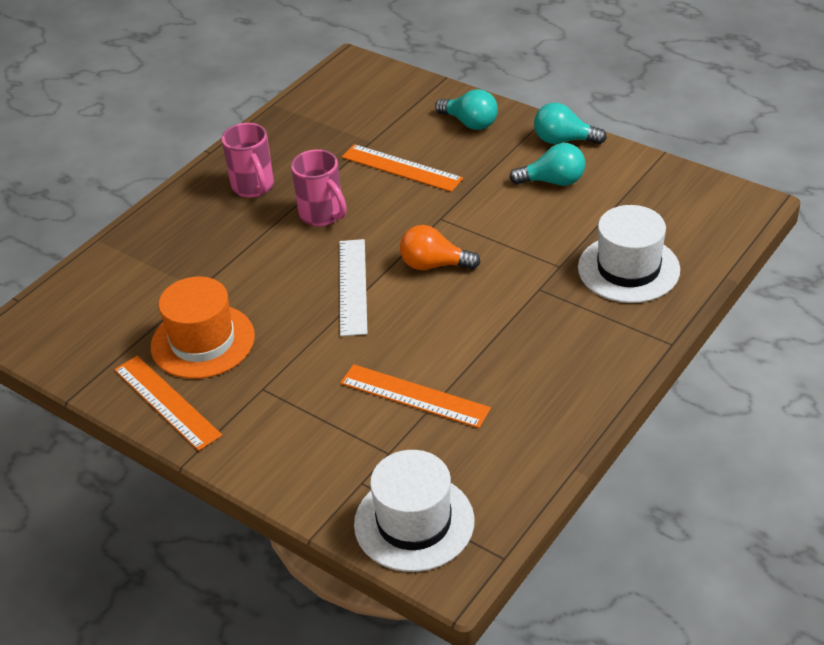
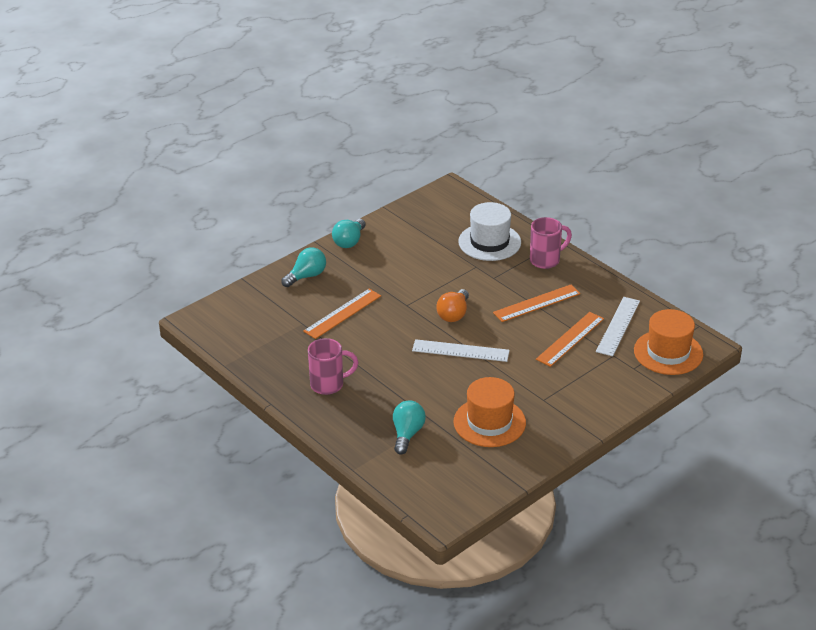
camera: 80 degrees left, 5 degrees down
orange ruler [114,356,222,451] -> orange ruler moved to [493,285,580,322]
pink mug [291,149,347,226] -> pink mug moved to [530,217,572,269]
white hat [354,450,474,572] -> orange hat [634,309,703,375]
turquoise light bulb [509,143,585,186] -> turquoise light bulb moved to [393,400,426,455]
none -> white ruler [596,297,640,356]

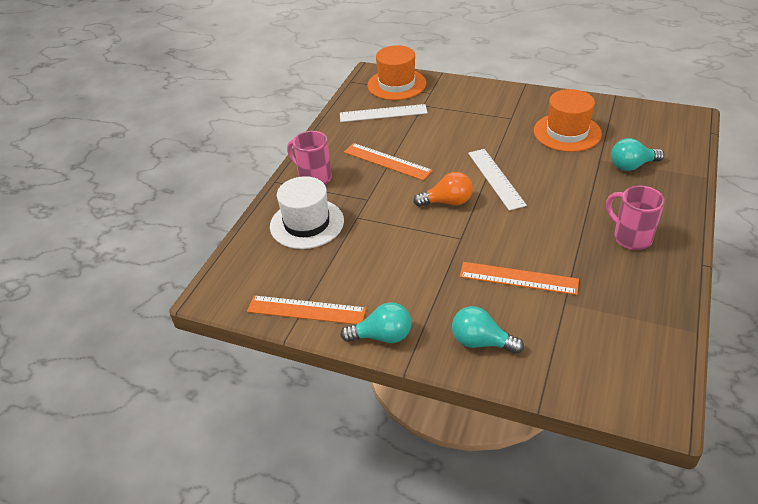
camera: 115 degrees left, 5 degrees up
orange ruler [536,312,604,367] -> orange ruler moved to [247,295,366,324]

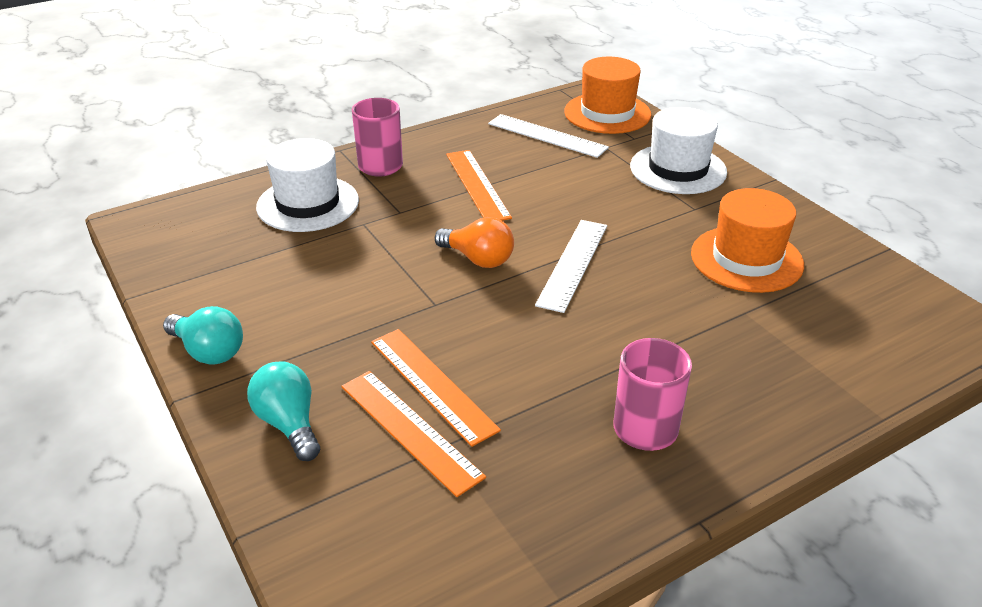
camera: 35 degrees right, 5 degrees down
orange ruler [247,295,366,324] -> orange ruler moved to [341,371,486,497]
turquoise light bulb [611,138,664,171] -> none
none -> white hat [630,107,727,194]

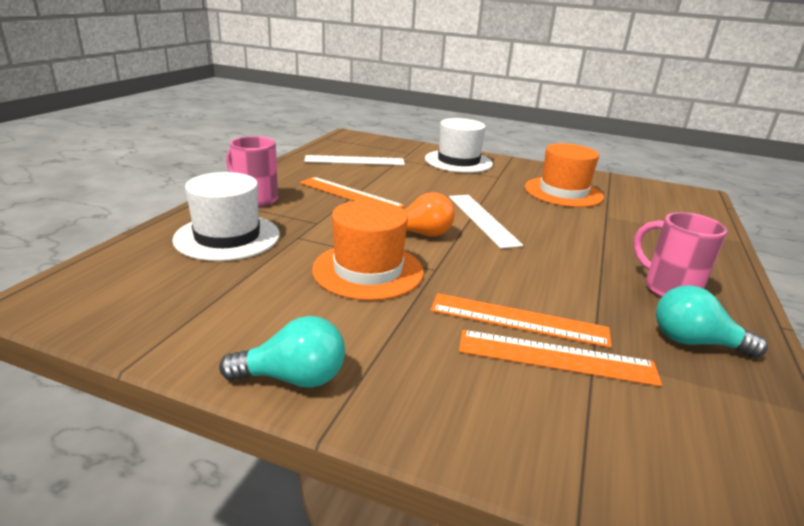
camera: 40 degrees left, 10 degrees down
turquoise light bulb [247,362,320,461] -> turquoise light bulb moved to [656,285,768,358]
orange hat [564,57,651,134] -> orange hat moved to [312,200,424,300]

